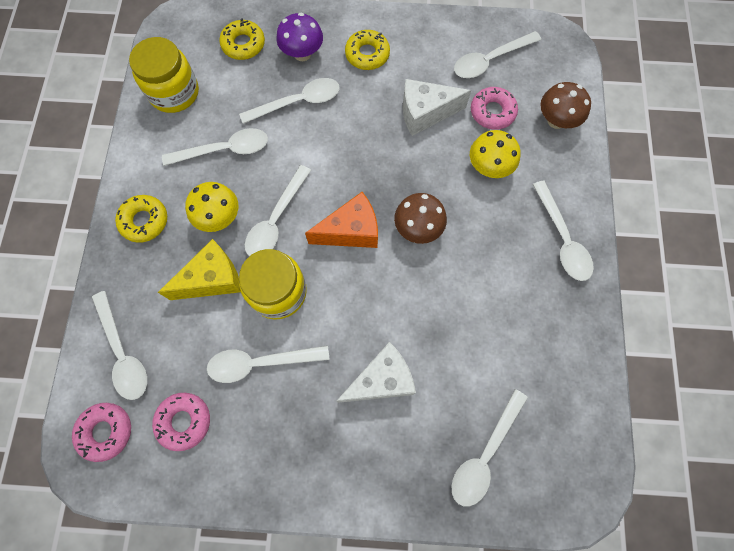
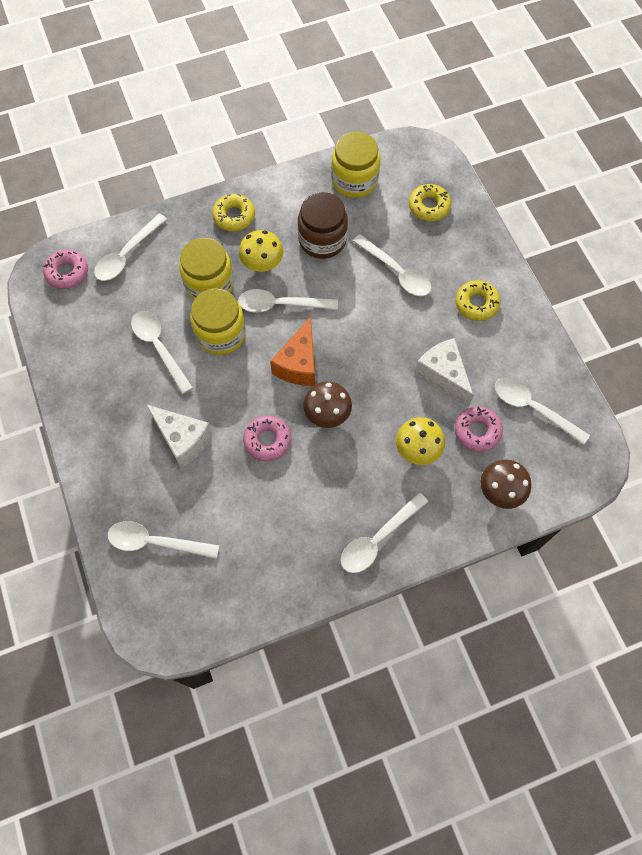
camera: 65 degrees right, 5 degrees down
pink donut [152,393,210,451] -> pink donut moved to [243,416,291,461]
yellow cheese [158,239,241,300] -> yellow jar [179,238,234,300]
white spoon [162,128,268,166] -> brown jar [298,192,348,259]
purple mushroom [276,13,323,61] -> none
orange cheese [305,192,378,248] -> orange cheese turned 60 degrees clockwise [270,317,315,386]

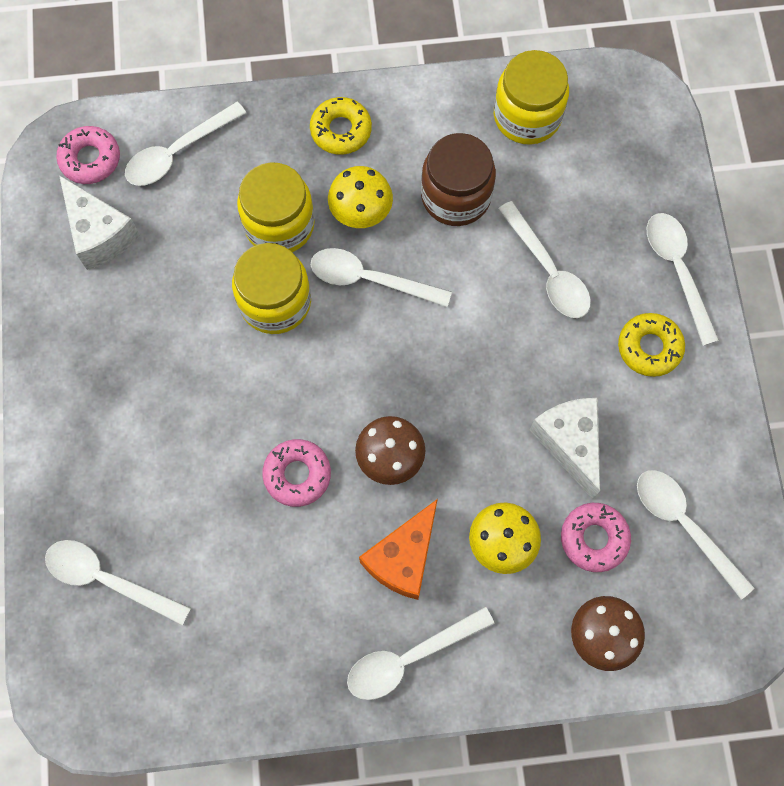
camera: 15 degrees right, 5 degrees up
white spoon [131,311,193,394] -> white spoon moved to [647,213,719,346]
white cheese [147,405,213,468] -> white cheese moved to [59,175,140,270]
orange cheese [270,317,315,386] -> orange cheese moved to [359,499,438,600]
yellow donut [409,184,451,221] -> none

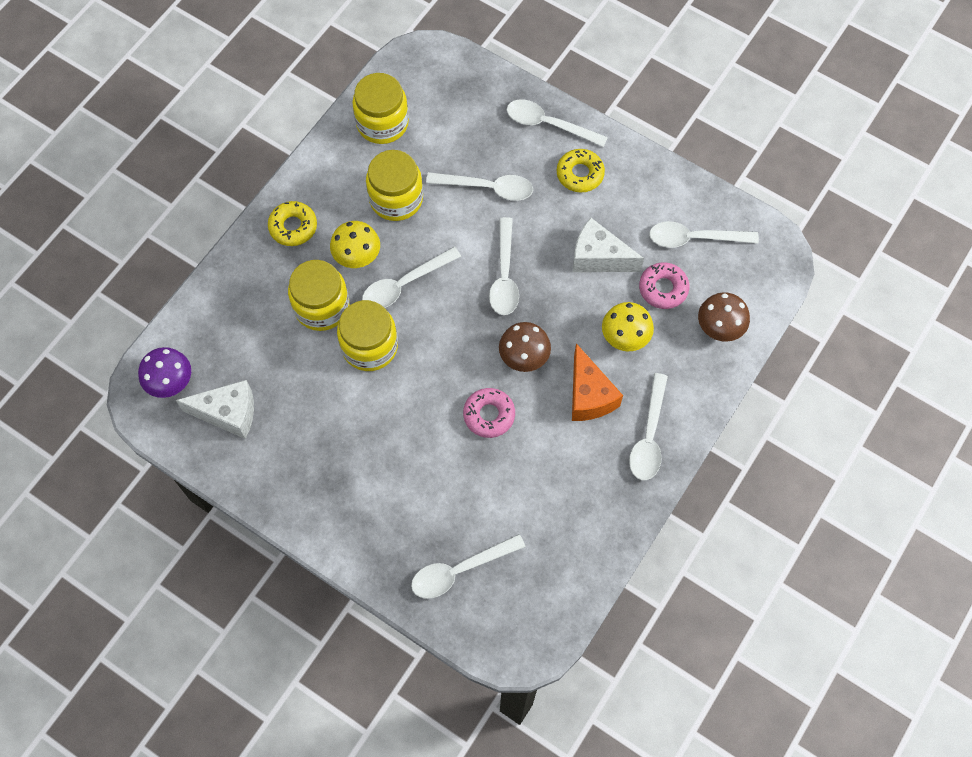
camera: 50 degrees left, 5 degrees down
pink donut [56,126,120,184] -> purple mushroom [138,347,191,398]
white spoon [125,102,246,186] -> white spoon moved to [489,217,519,315]
brown jar [421,133,496,226] -> yellow jar [366,150,423,221]

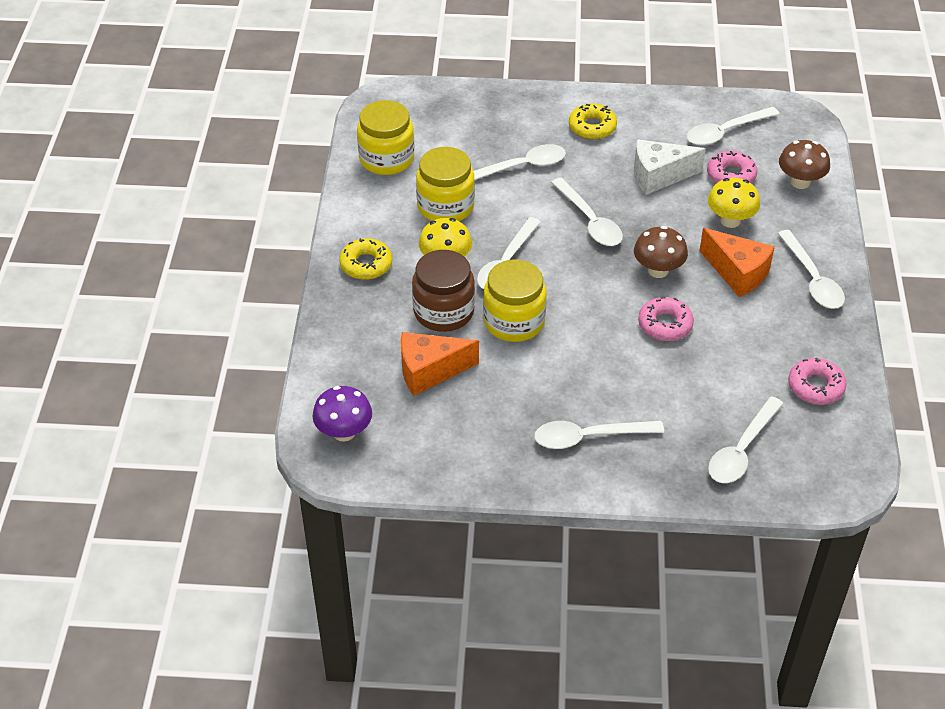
camera: 30 degrees left, 20 degrees down
white cheese [176,380,254,439] -> none
yellow jar [288,260,349,331] -> brown jar [412,250,475,332]
white spoon [507,100,608,147] -> white spoon moved to [534,421,664,449]
none -> orange cheese [401,332,479,396]
none -> pink donut [788,358,847,405]

